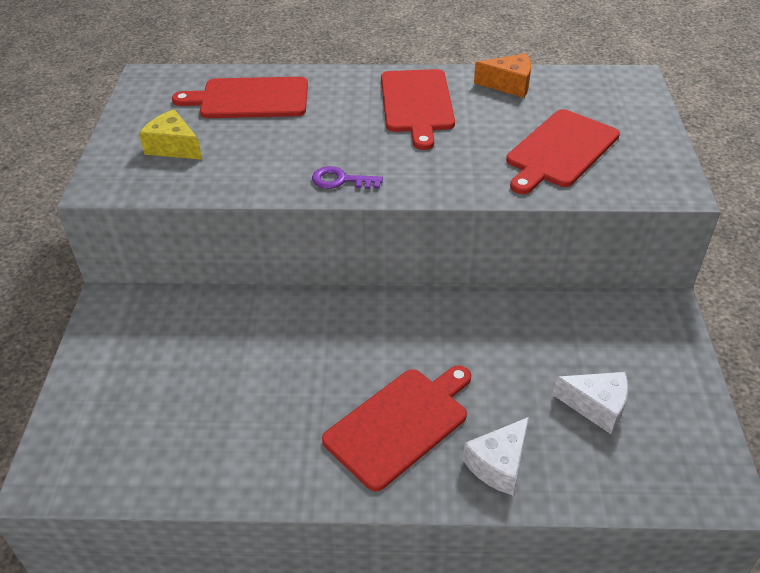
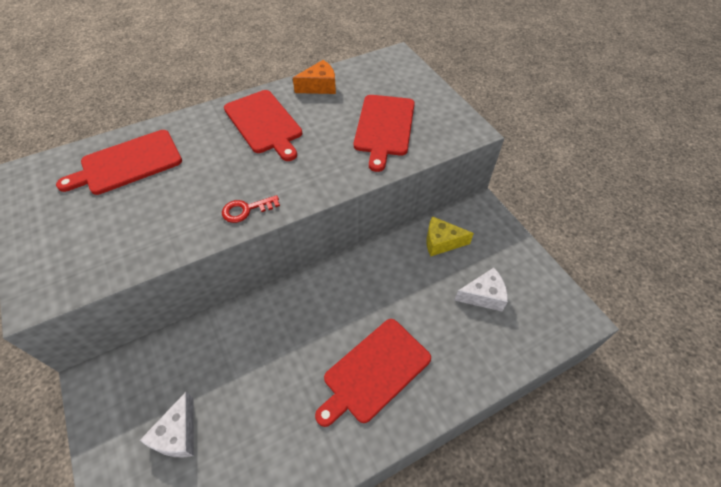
camera: 30 degrees left, 10 degrees up
yellow cheese [139,109,202,160] -> yellow cheese moved to [426,216,474,256]
purple key [312,166,383,189] -> red key [222,195,280,223]
red cutting board [322,365,471,491] -> red cutting board turned 150 degrees counterclockwise [315,319,431,427]
white cheese [463,417,529,495] -> white cheese moved to [140,392,194,458]

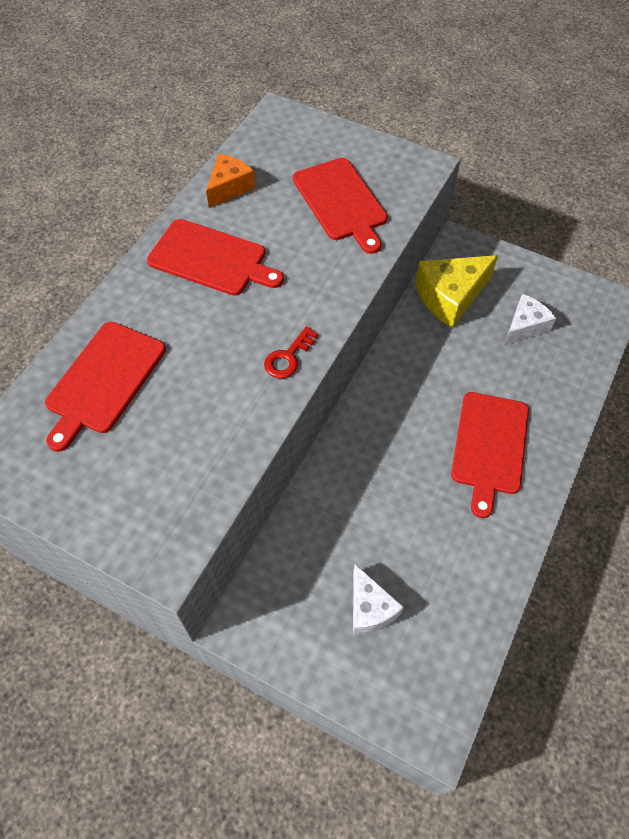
camera: 35 degrees left, 5 degrees up
yellow cheese [426,216,474,256] -> yellow cheese [415,255,498,328], size x1.58

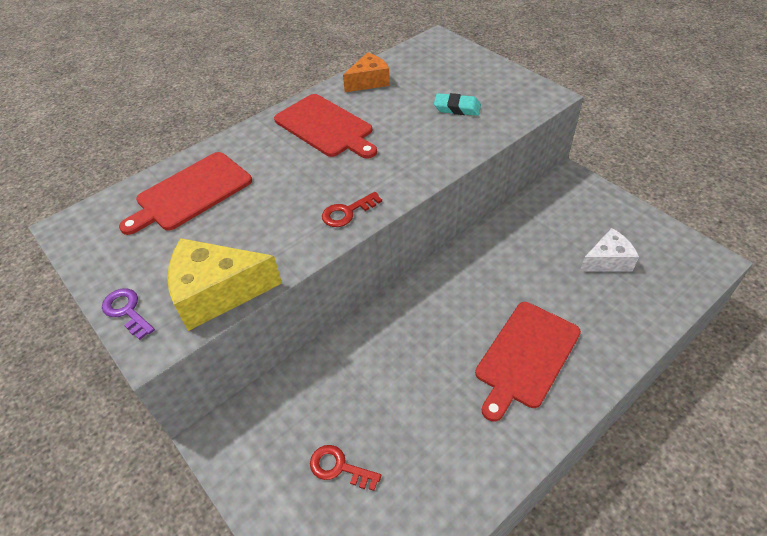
camera: 25 degrees right, 10 degrees down
red cutting board [293,158,387,254] -> turquoise eraser [434,93,481,116]
white cheese [353,564,404,635] -> red key [310,445,381,491]
yellow cheese [415,255,498,328] -> yellow cheese moved to [167,238,282,331]
none -> purple key [102,288,155,340]

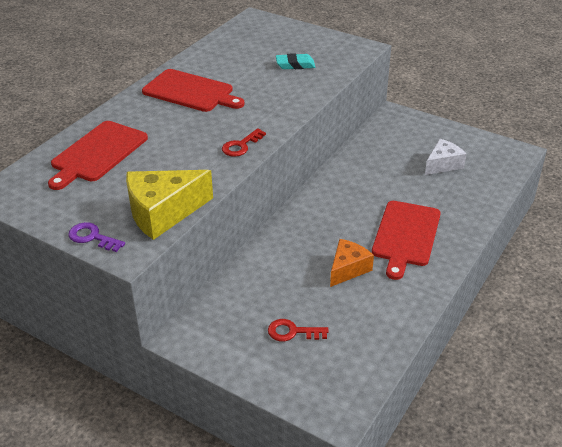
camera: 20 degrees left, 10 degrees down
orange cheese [343,52,390,92] -> orange cheese moved to [330,239,374,287]

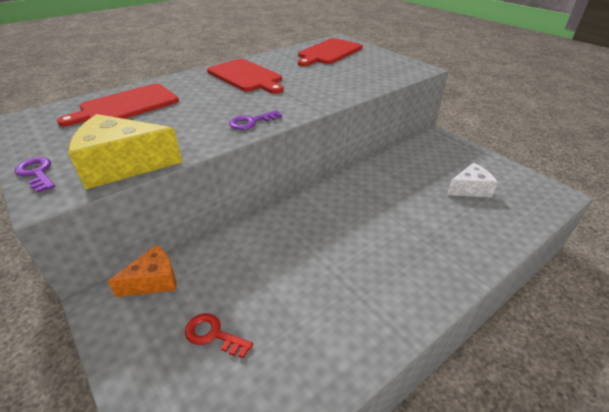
camera: 20 degrees right, 0 degrees up
red key [222,128,266,157] -> purple key [229,110,282,130]
turquoise eraser [276,53,315,69] -> none
orange cheese [330,239,374,287] -> orange cheese moved to [108,244,176,297]
red cutting board [372,201,441,280] -> red cutting board moved to [298,38,363,66]

